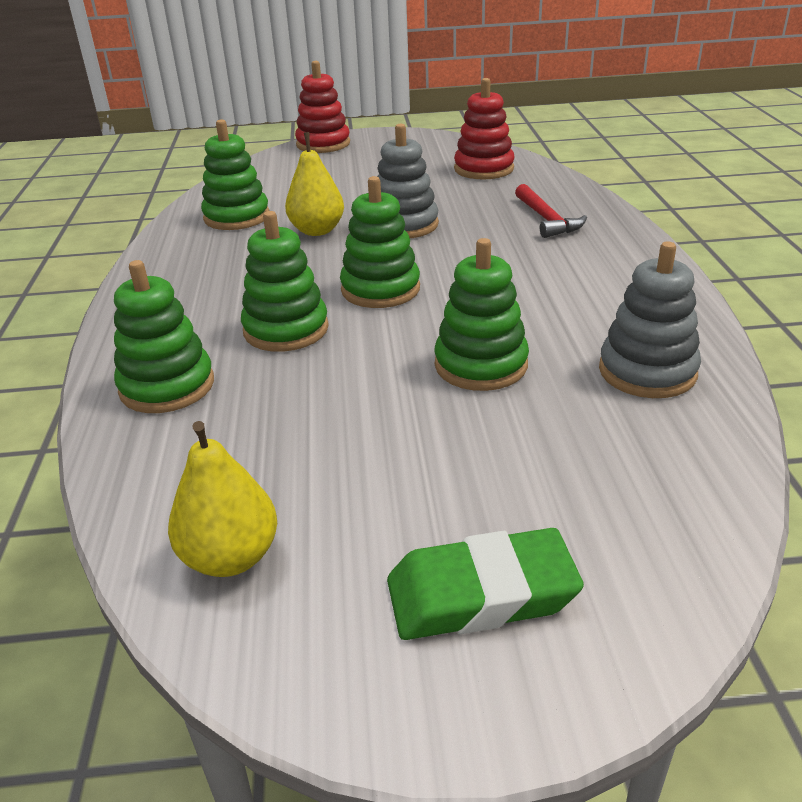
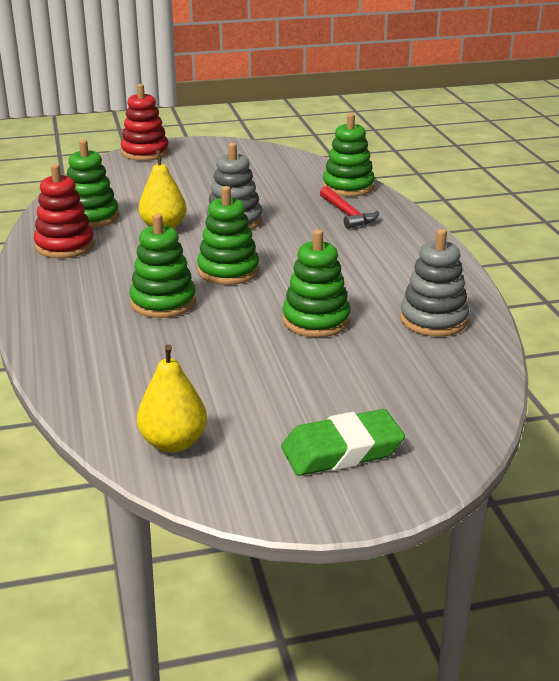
camera: 10 degrees left, 5 degrees down
green stacking toy [114,260,214,413] -> green stacking toy moved to [323,113,375,197]
red stacking toy [454,78,515,179] -> red stacking toy moved to [34,164,95,258]

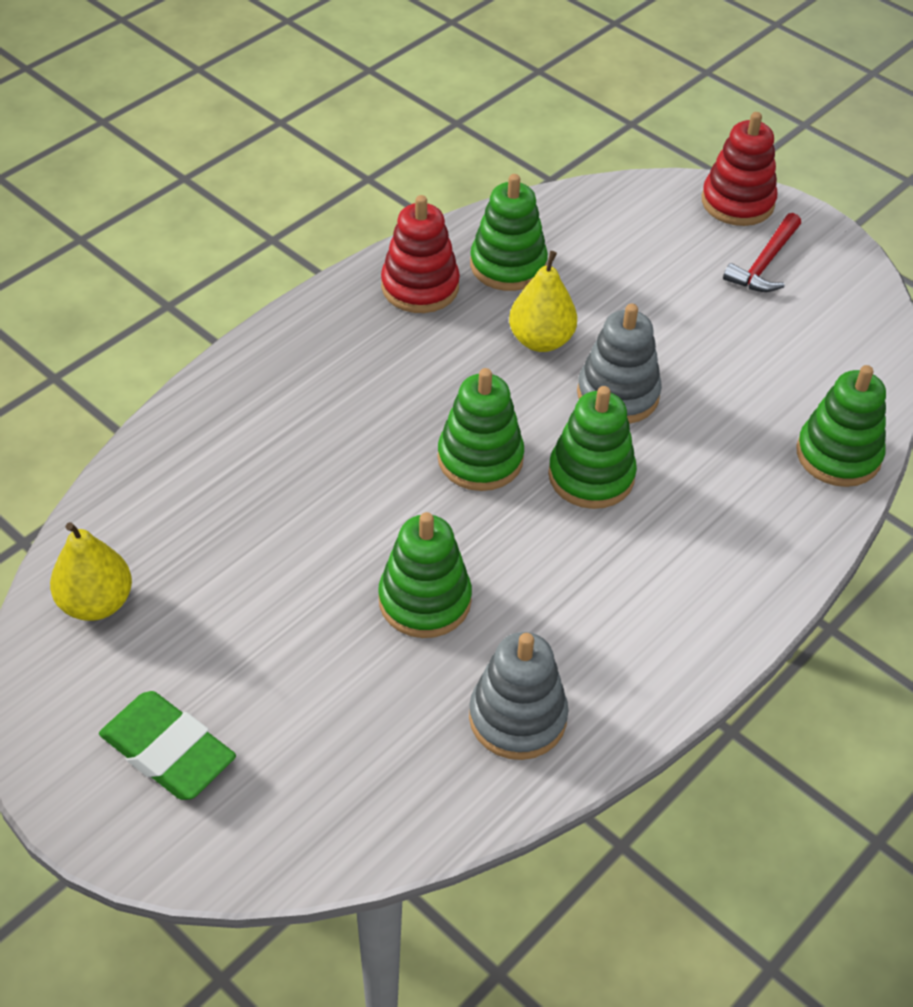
camera: 55 degrees right, 20 degrees up
green stacking toy [129,214,196,318] -> green stacking toy moved to [548,386,637,509]
red hammer [320,186,379,229] -> red hammer moved to [723,213,801,292]

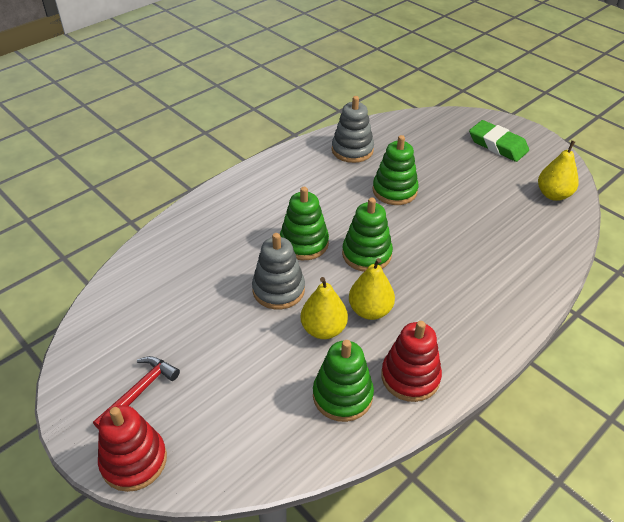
camera: 175 degrees left, 5 degrees down
green stacking toy [796,365,886,487] -> none
none -> yellow pear [349,258,395,320]

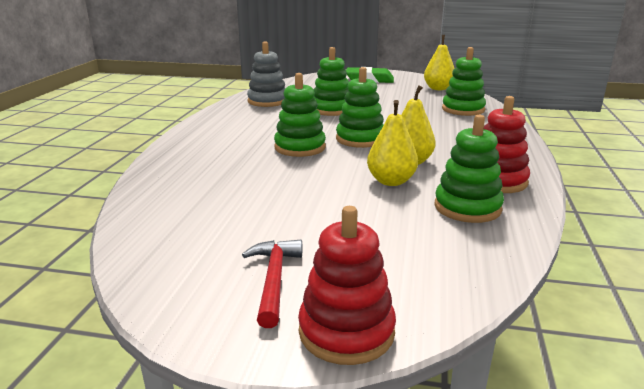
camera: 35 degrees left, 20 degrees down
grey stacking toy [252,233,305,309] -> none
none -> green stacking toy [442,47,486,116]

